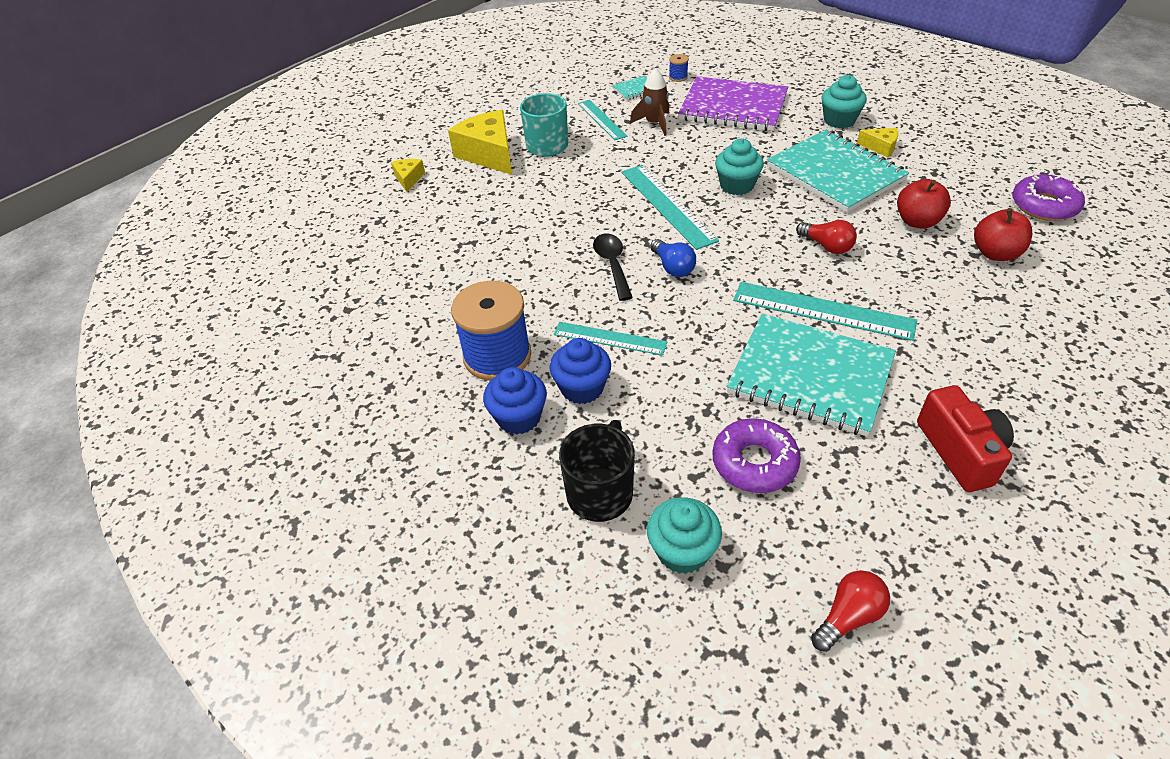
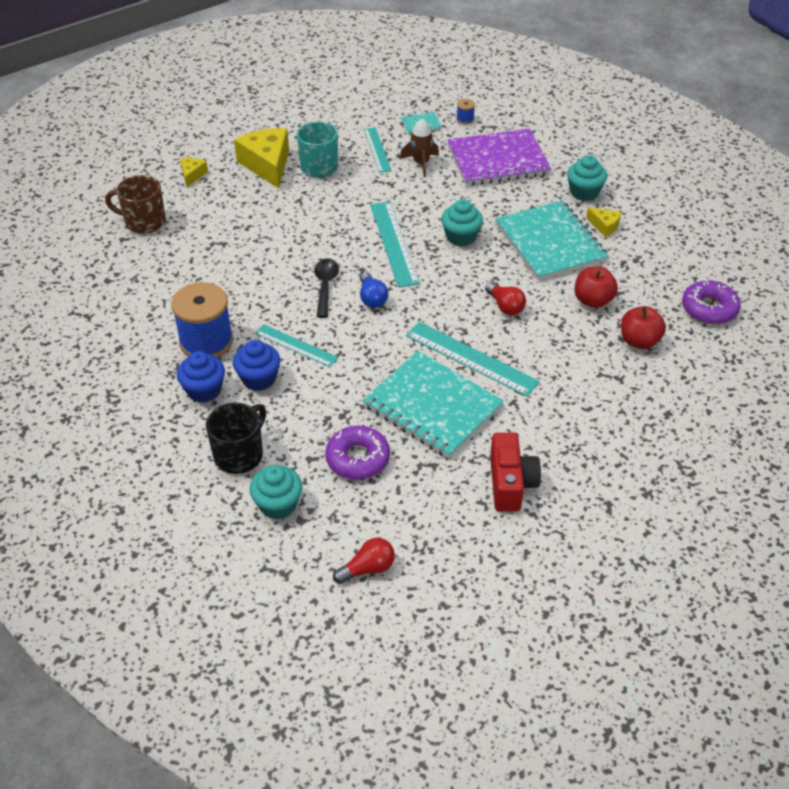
camera: 10 degrees right, 0 degrees up
purple notebook [678,76,788,131] -> purple notebook turned 45 degrees counterclockwise [447,129,552,186]
none -> brown mug [105,175,166,234]

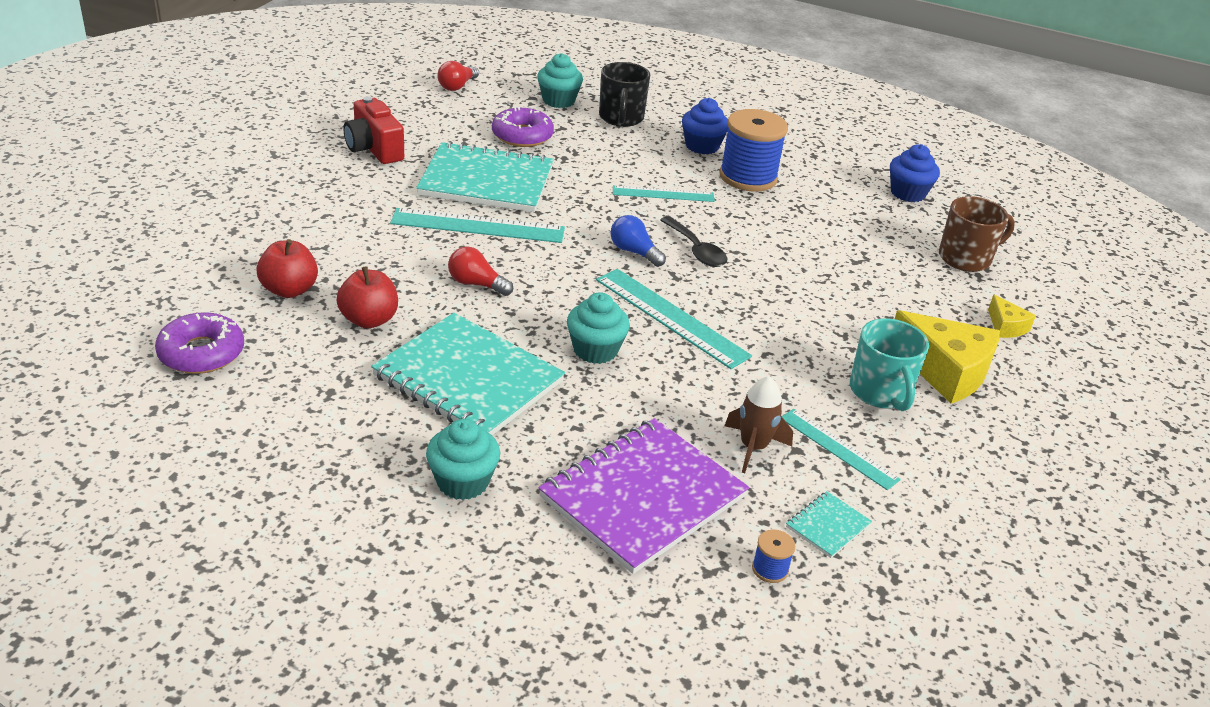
camera: 145 degrees right, 10 degrees down
blue cupcake [233,340,280,391] -> blue cupcake moved to [890,144,940,202]
yellow cheese [586,208,621,237] -> none

